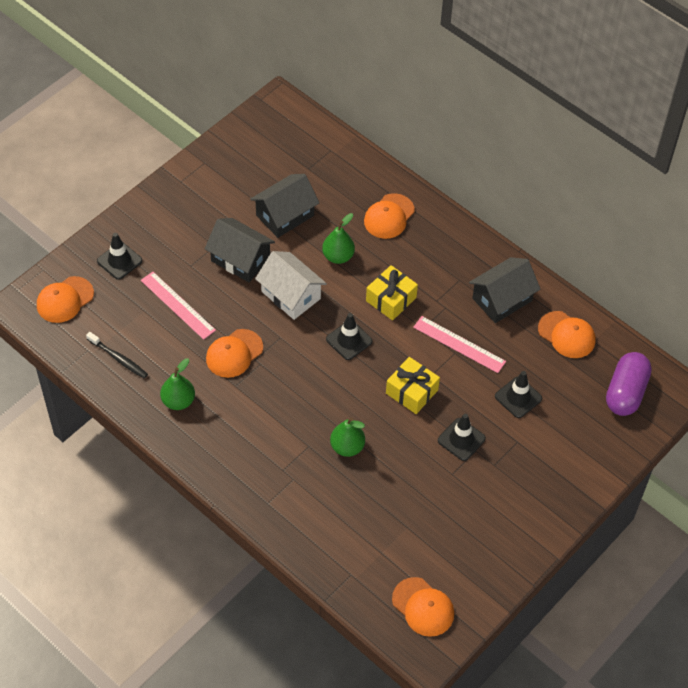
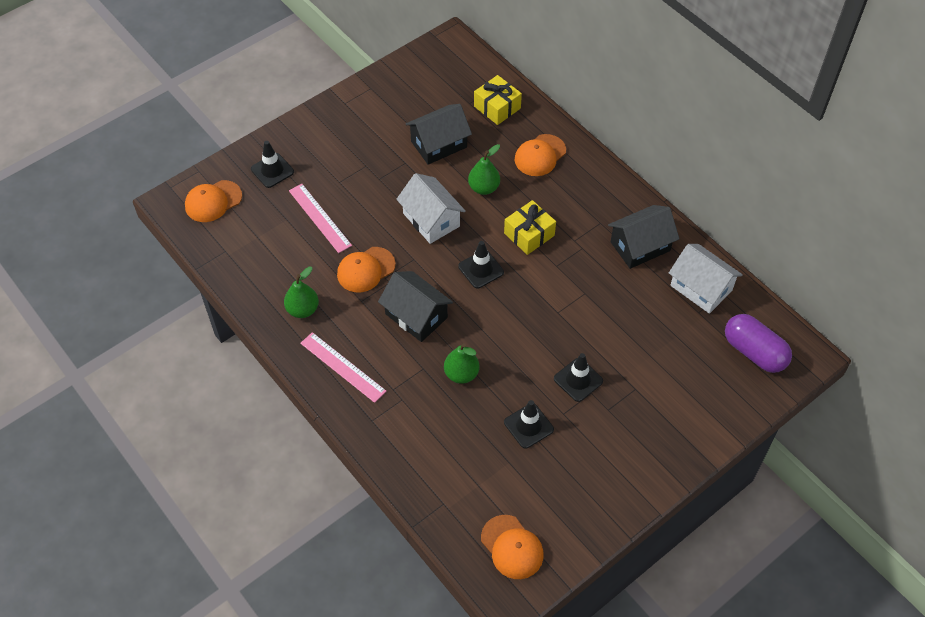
camera: 10 degrees right, 0 degrees up
black toothbrush [86,332,148,379] -> none
black house [205,218,275,282] -> black house moved to [378,271,453,342]
yellow gift [386,357,440,414] -> yellow gift moved to [474,75,522,125]
pink ruler [413,316,506,373] -> pink ruler moved to [300,332,386,403]
black traffic cone [495,371,542,418] -> black traffic cone moved to [504,400,554,449]
orange cap [538,311,596,358] -> white house [669,244,743,314]
purple capsule [606,352,652,416] -> purple capsule turned 75 degrees counterclockwise [725,314,792,373]

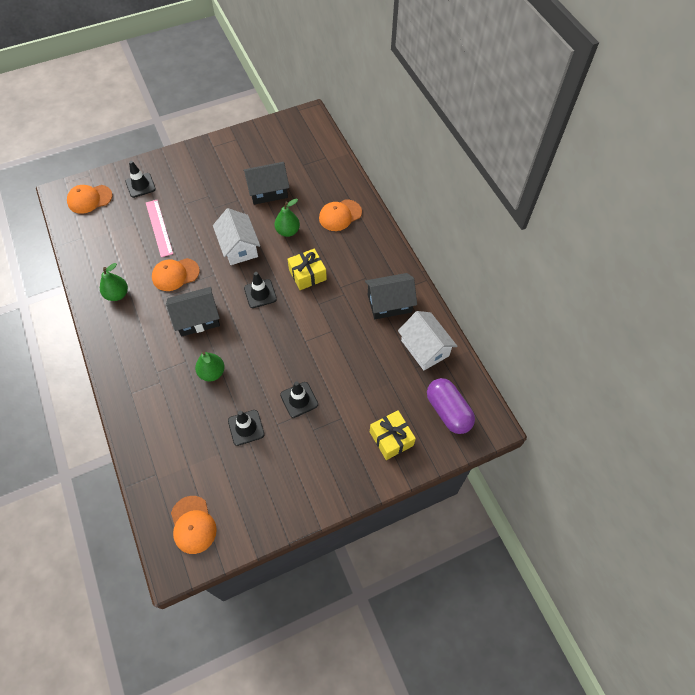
camera: 15 degrees right, 5 degrees up
pink ruler [300,332,386,403] -> none
black house [378,271,453,342] -> black house turned 75 degrees counterclockwise [166,287,220,337]
yellow gift [474,75,522,125] -> yellow gift moved to [370,410,416,460]

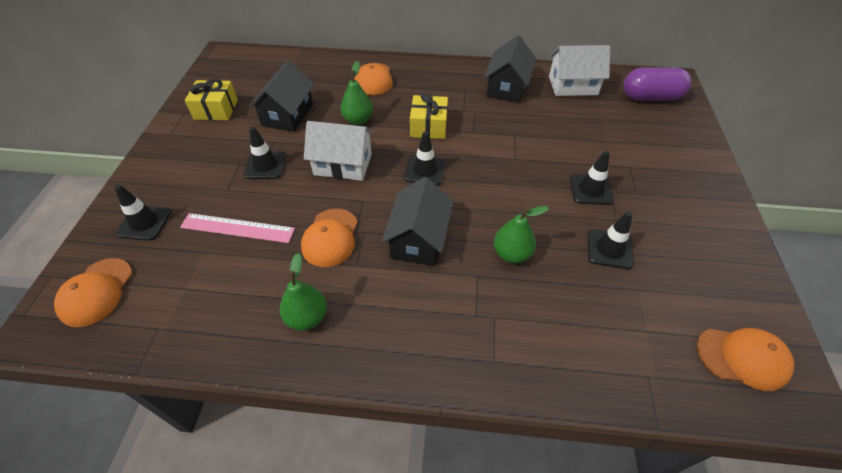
camera: 60 degrees left, 10 degrees down
yellow gift [370,410,416,460] -> yellow gift moved to [185,79,238,120]
none -> black traffic cone [244,127,287,179]

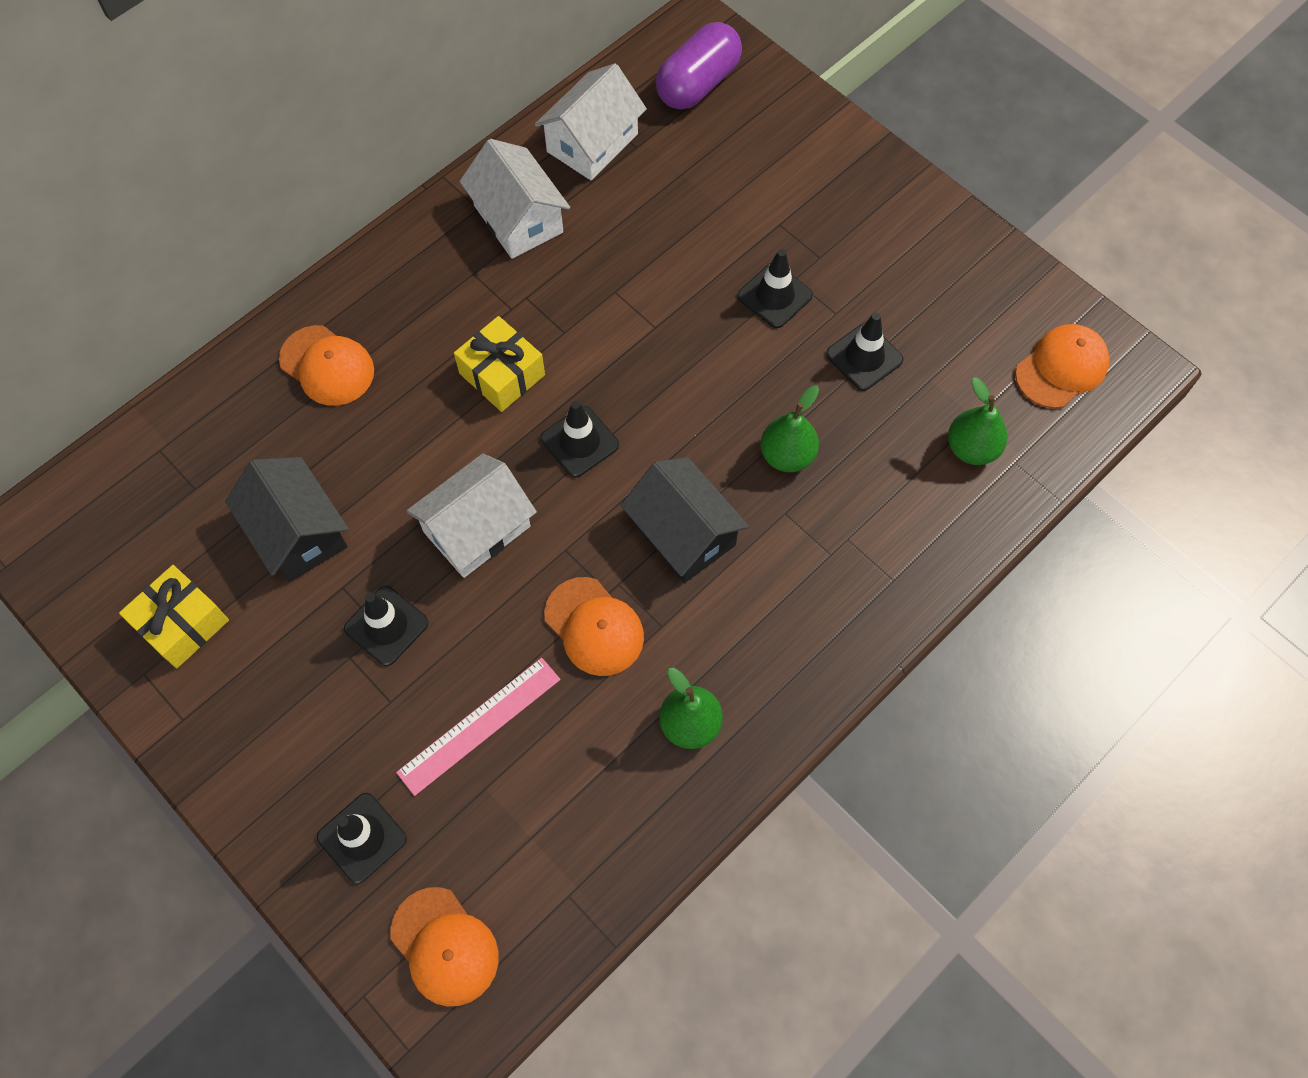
camera: 50 degrees left, 15 degrees up
green pear [340,61,373,125] -> green pear moved to [948,377,1008,465]
black house [484,35,536,103] -> white house [460,139,570,259]

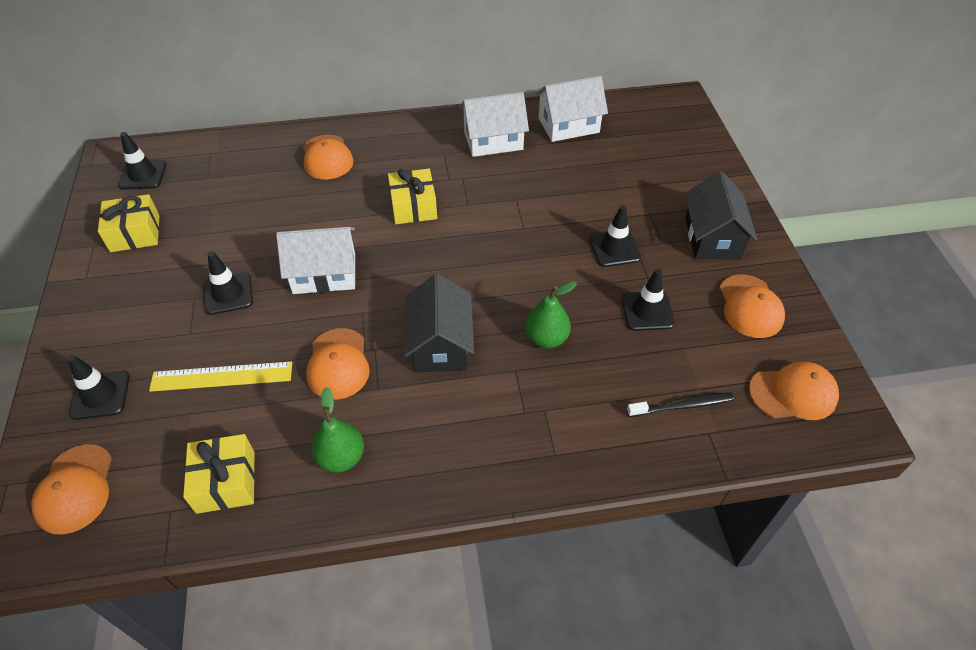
camera: 35 degrees right, 15 degrees down
black house [225,457,349,582] -> black house moved to [685,171,758,259]
pink ruler [396,658,560,796] -> yellow ruler [149,361,292,392]
white house [460,139,570,259] -> white house turned 75 degrees clockwise [459,92,529,157]
black traffic cone [541,401,619,478] -> black traffic cone moved to [118,132,167,190]
purple capsule [656,22,742,110] -> none
green pear [948,377,1008,465] -> black toothbrush [627,392,734,417]
none -> yellow gift [183,434,255,514]
none -> orange cap [719,274,785,338]

